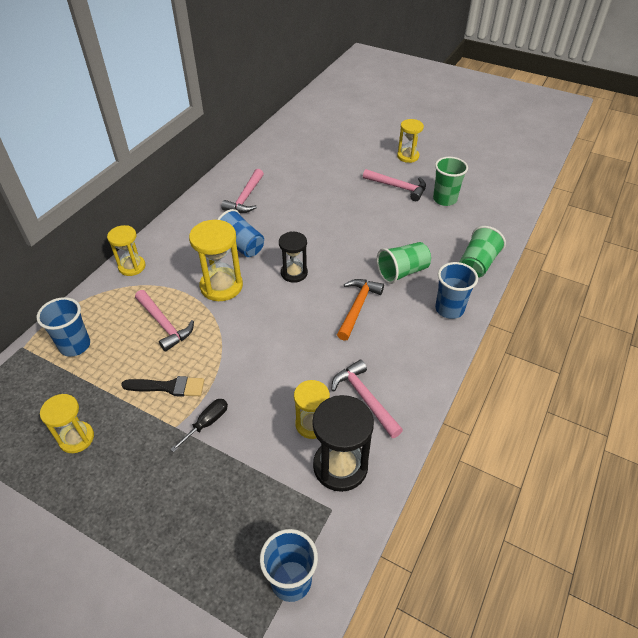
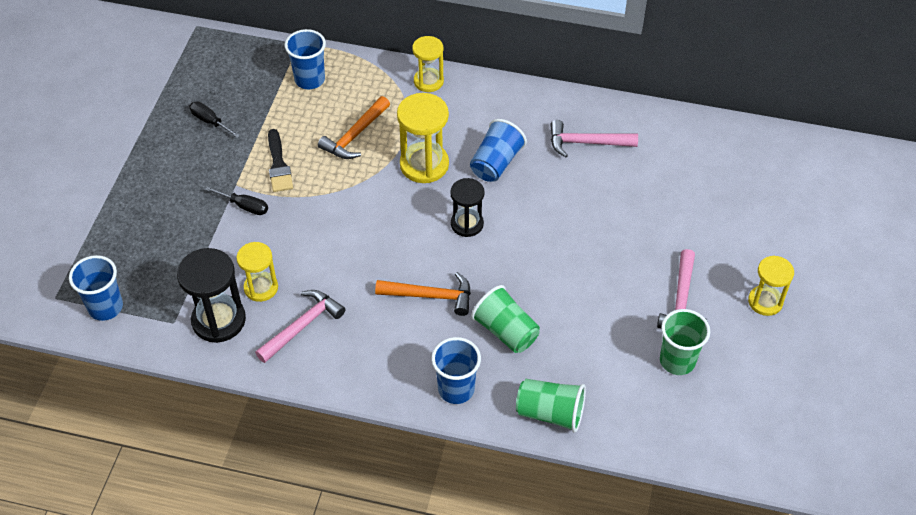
camera: 75 degrees right, 5 degrees up
yellow hourglass [40,394,94,453] -> black screwdriver [189,102,240,138]
pink hammer [135,290,194,352] -> orange hammer [318,96,390,159]

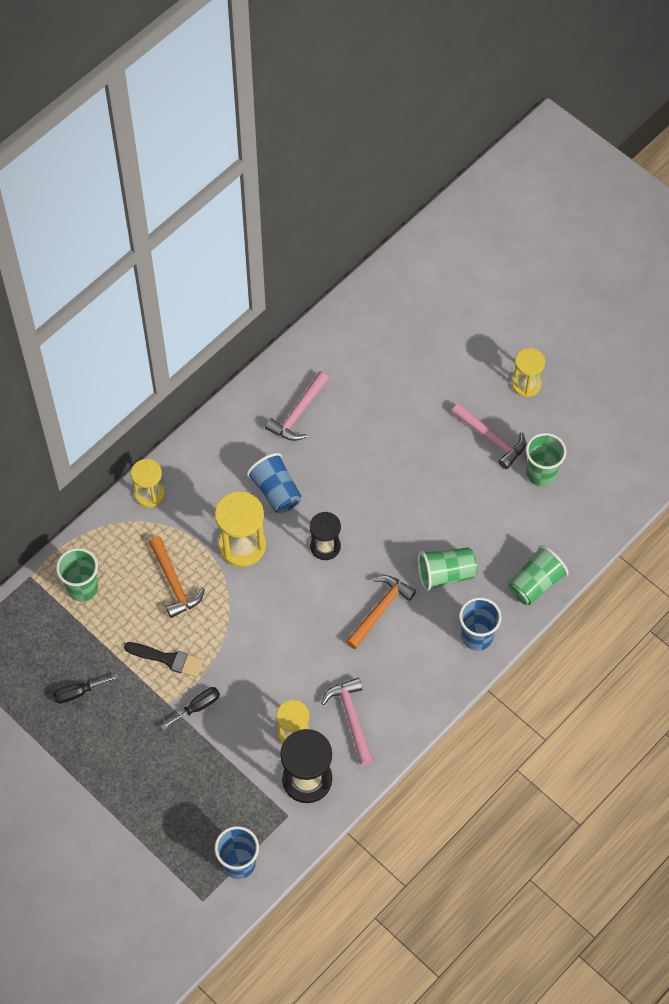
camera: 60 degrees left, 10 degrees up
blue cup [285,29,326,89] -> green cup [56,548,98,601]

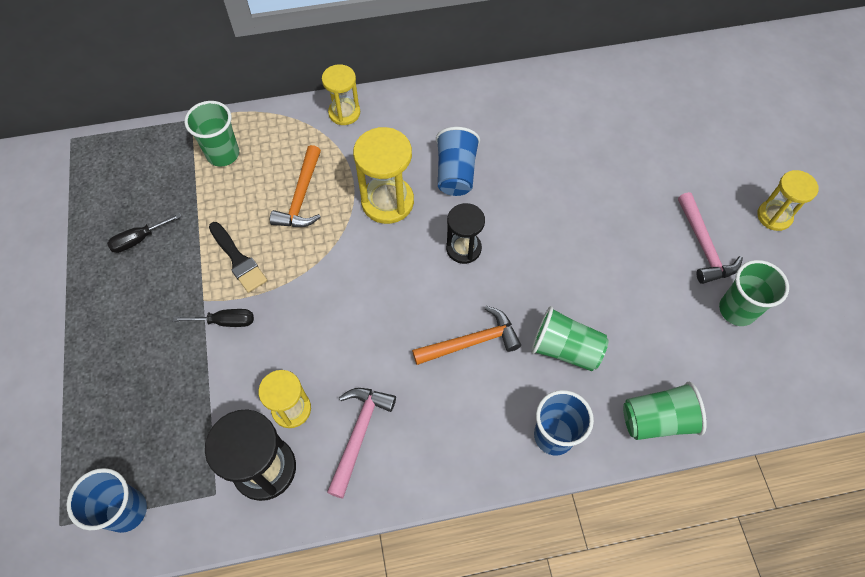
camera: 35 degrees right, 0 degrees up
black screwdriver [53,674,119,704] -> black screwdriver turned 45 degrees counterclockwise [107,213,181,253]
pink hammer [265,371,329,441] -> none

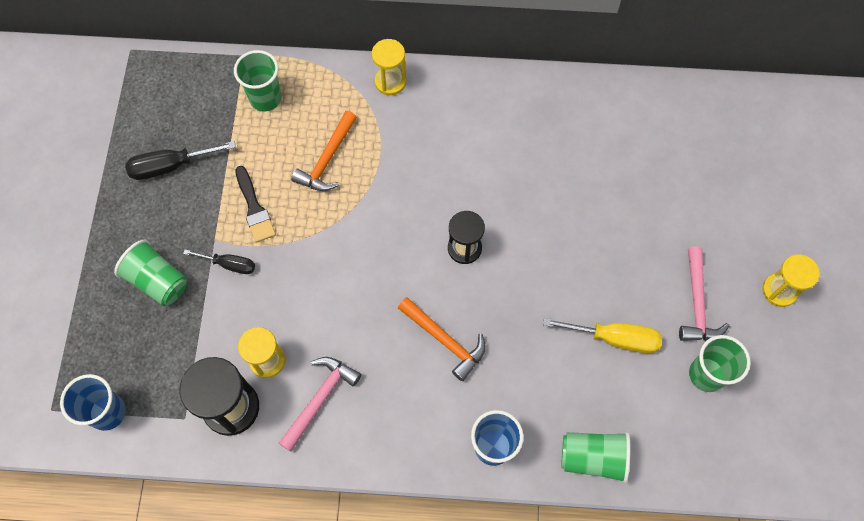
camera: 15 degrees right, 5 degrees up
black screwdriver [107,213,181,253] -> black screwdriver [125,141,236,180], size x1.54
yellow hourglass [353,127,414,224] -> none
orange hammer [412,306,521,365] -> orange hammer turned 45 degrees clockwise [398,297,485,381]
blue cup [436,127,480,196] -> none
green cup [531,306,609,371] -> green cup moved to [114,240,187,306]
none -> yellow screwdriver [543,318,662,353]

